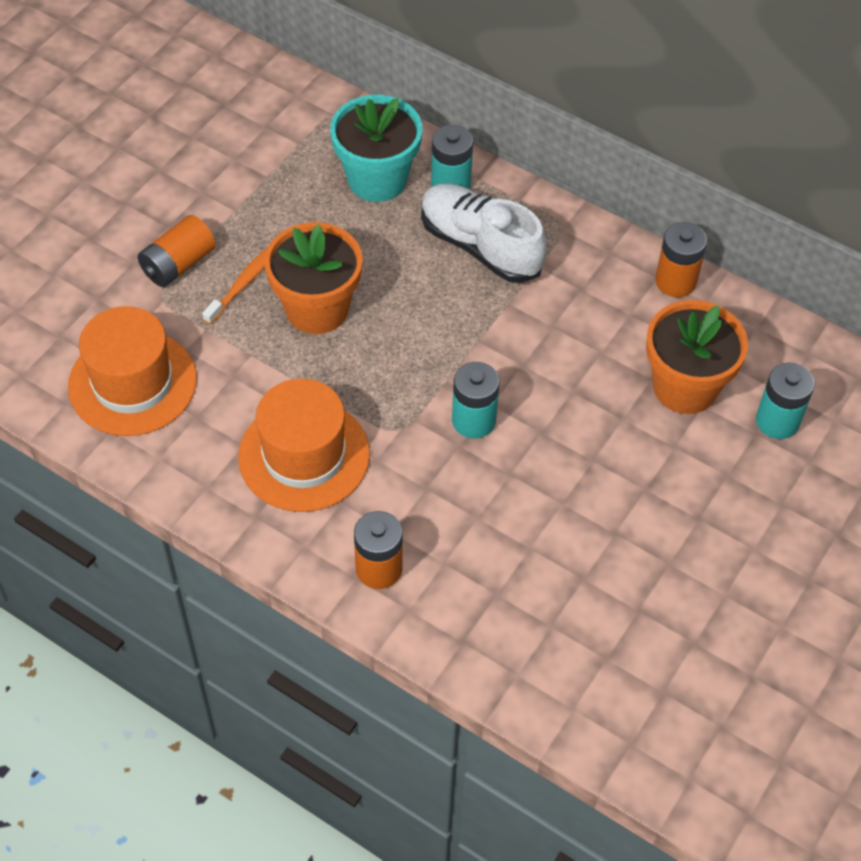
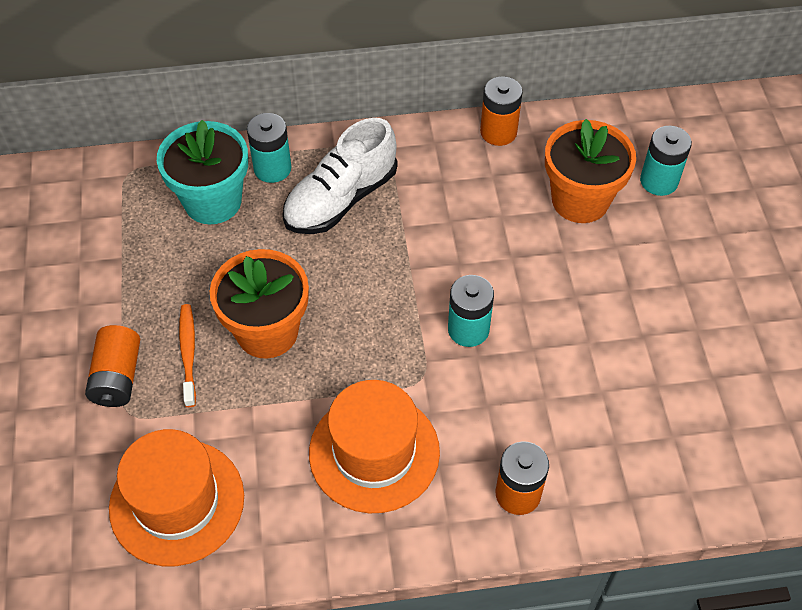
camera: 40 degrees left, 0 degrees up
white shoe [421,183,546,283] -> white shoe turned 45 degrees counterclockwise [282,118,397,234]

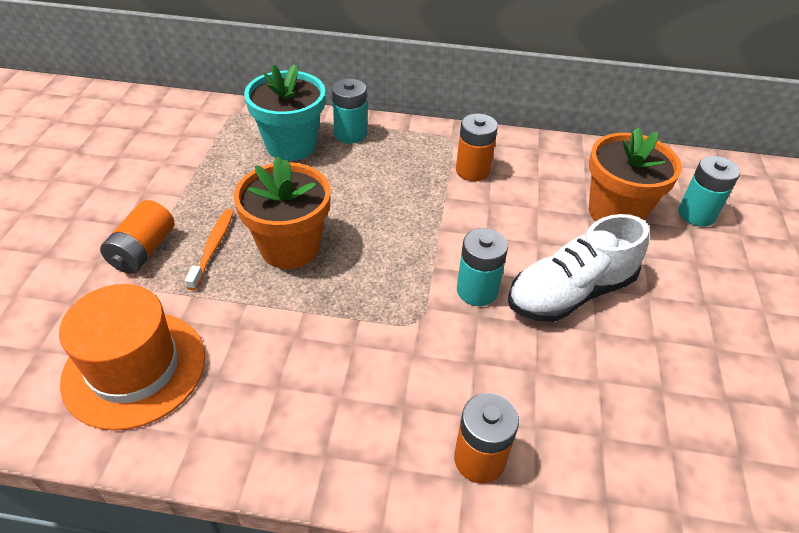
camera: 15 degrees right, 10 degrees down
white shoe [282,118,397,234] -> white shoe moved to [508,214,649,322]
orange hat [309,380,440,513] -> none
orange battery [480,76,523,146] -> orange battery moved to [456,114,498,181]

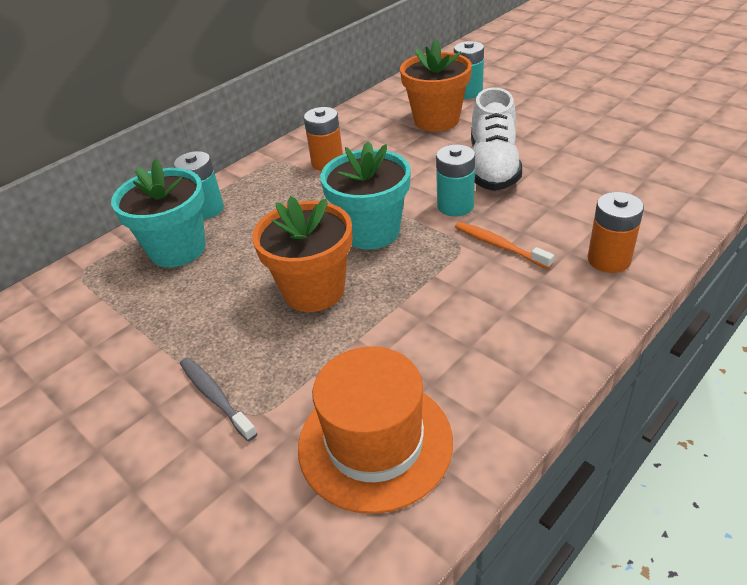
camera: 50 degrees left, 5 degrees down
orange battery [100,200,174,274] -> grey toothbrush [180,357,257,441]
orange toothbrush [185,209,234,291] -> orange toothbrush moved to [455,222,554,269]
none -> turquoise flower pot [320,141,411,250]

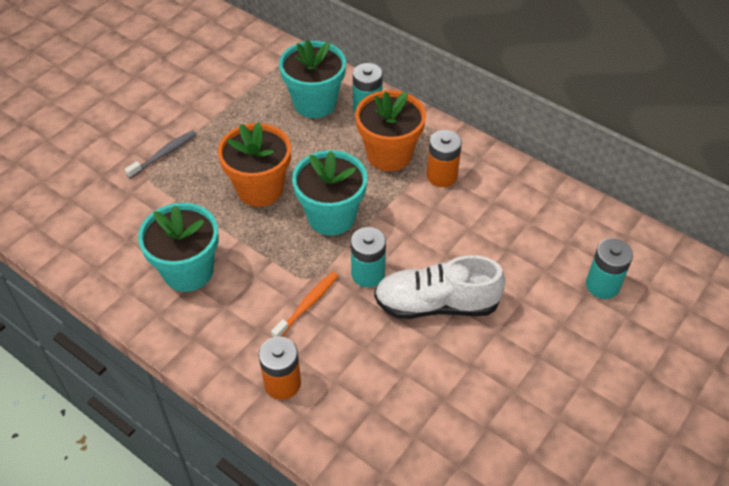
camera: 80 degrees right, 10 degrees up
orange hat [298,346,453,514] -> none
orange flower pot [400,39,472,132] -> orange flower pot moved to [355,90,426,171]
none -> turquoise flower pot [138,203,219,292]

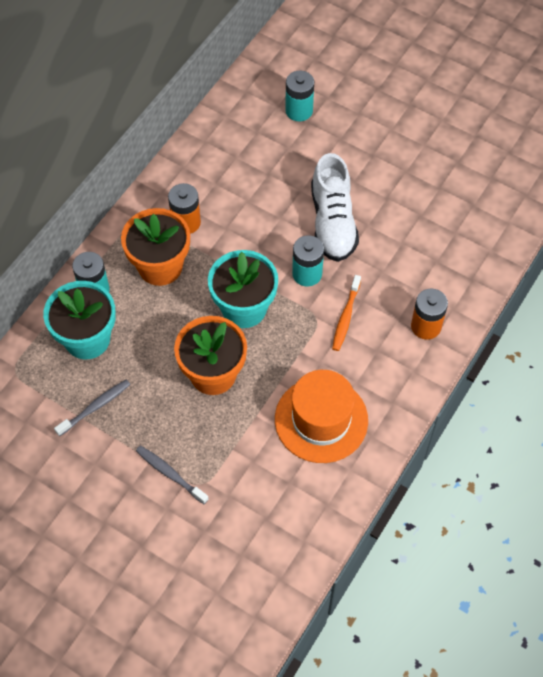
camera: 95 degrees left, 10 degrees up
turquoise flower pot [138,203,219,292] -> orange hat [275,370,368,463]
orange toothbrush [271,272,338,337] -> orange toothbrush turned 105 degrees counterclockwise [332,275,361,351]
none -> grey toothbrush [54,379,131,436]

